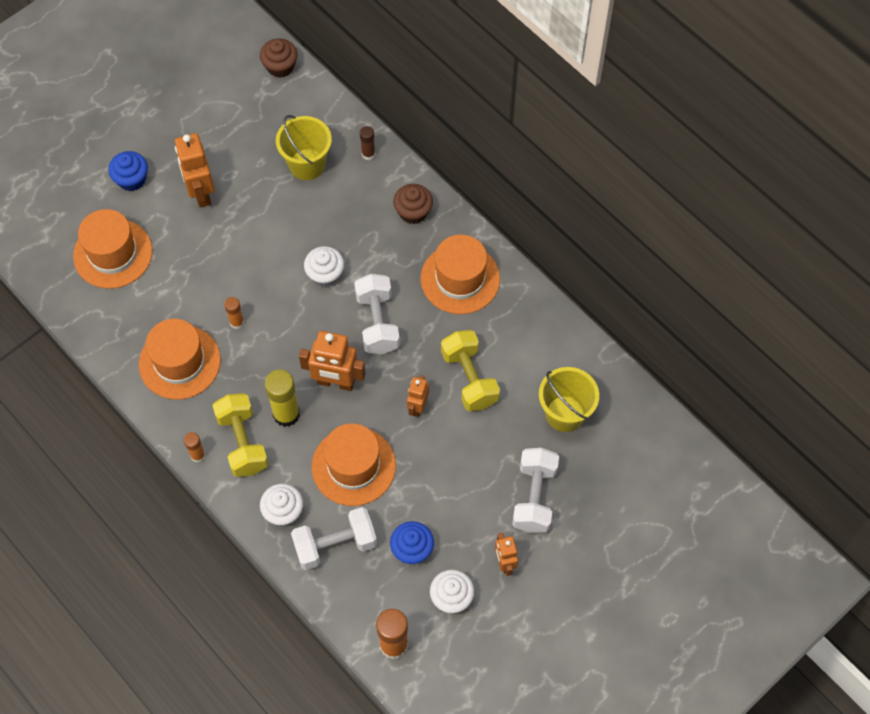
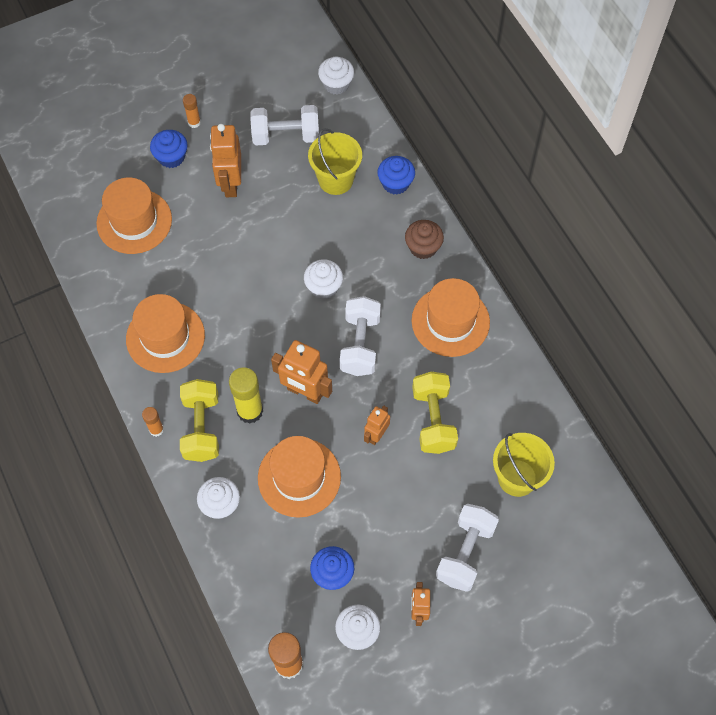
camera: 15 degrees right, 0 degrees up
orange glue stick [224,297,244,329] -> orange glue stick moved to [183,94,201,128]
brown cupcake [260,38,297,78] -> white cupcake [318,57,354,94]
white dumbbell [291,507,377,570] -> white dumbbell moved to [250,105,319,145]
brown glue stick [360,126,375,160] -> blue cupcake [377,156,415,195]

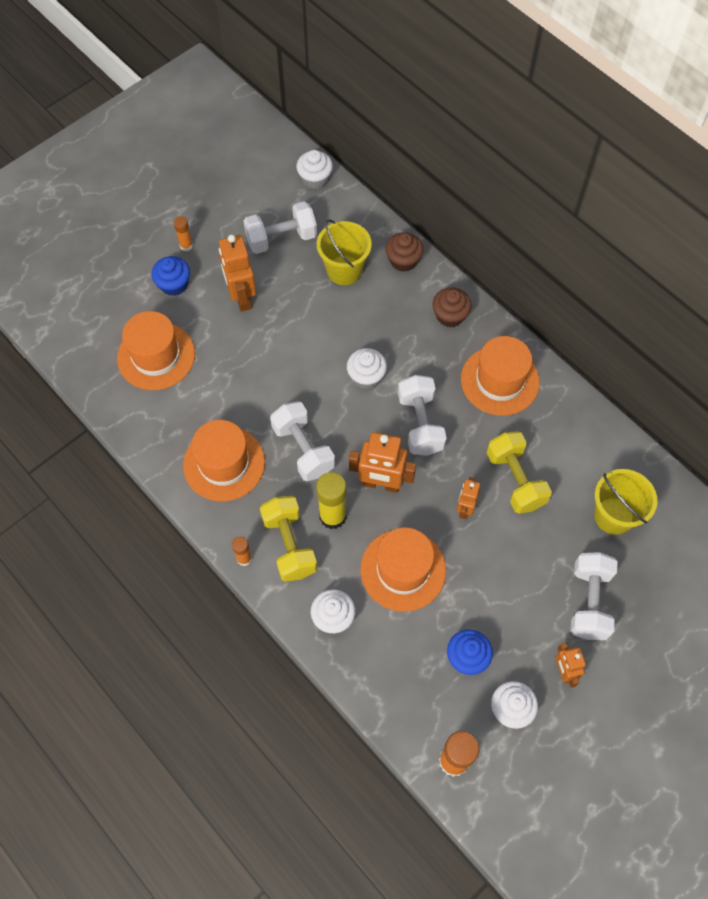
camera: 15 degrees left, 0 degrees up
blue cupcake [377,156,415,195] -> brown cupcake [385,232,423,272]
none -> white dumbbell [270,401,335,481]

